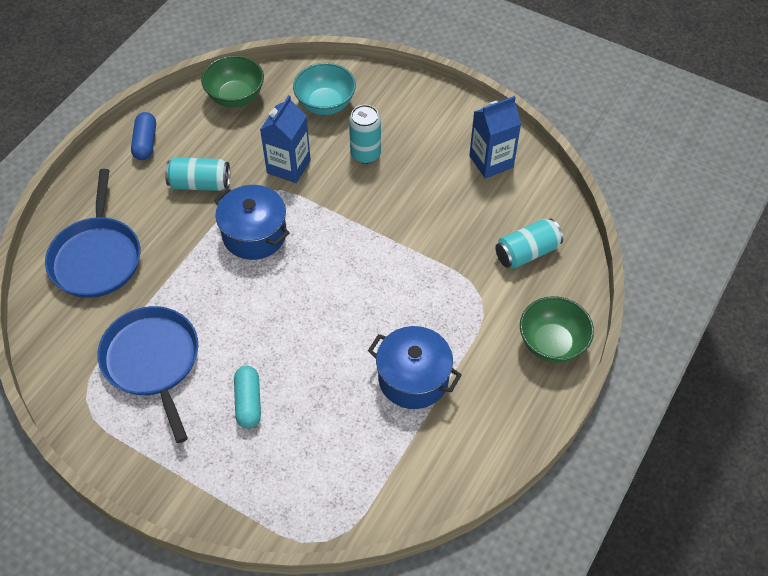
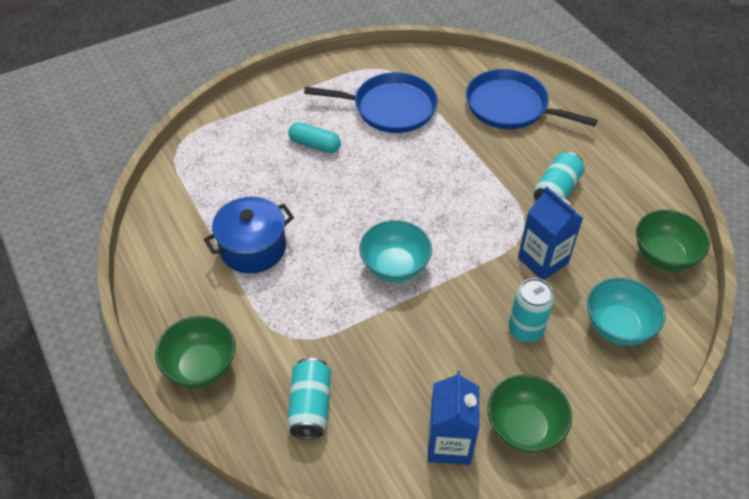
camera: 120 degrees right, 5 degrees down
blue capsule [131,112,156,160] -> none
blue pot [214,185,290,260] -> none
none -> turquoise bowl [359,220,432,282]
none -> green bowl [487,375,572,453]

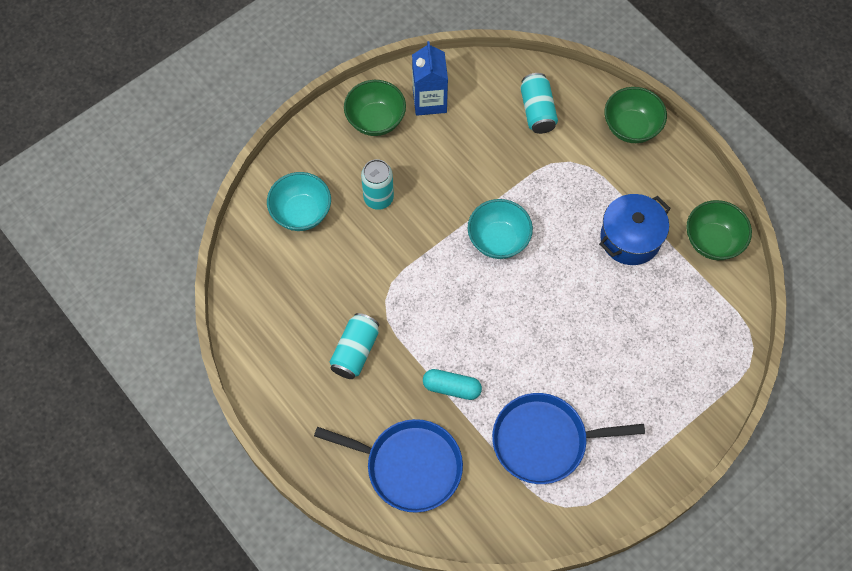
camera: 170 degrees right, 15 degrees up
turquoise capsule [288,122,341,153] -> turquoise capsule moved to [423,369,482,400]
blue carton [518,187,583,280] -> none
green bowl [636,210,710,271] -> green bowl moved to [686,200,752,260]

